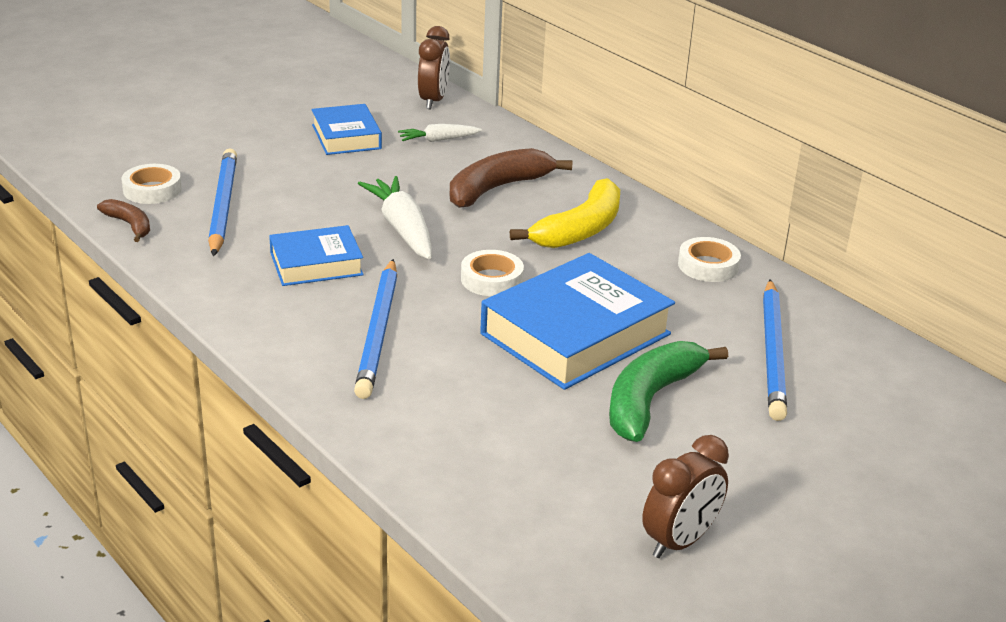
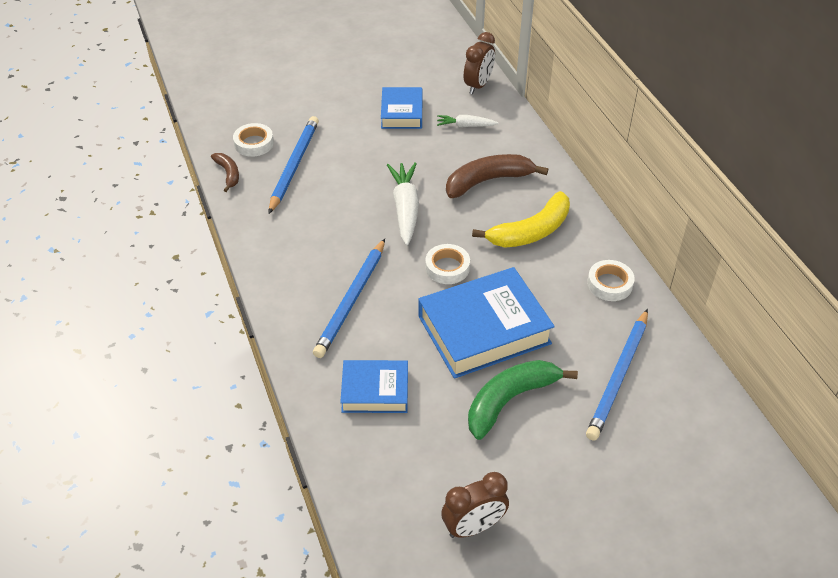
camera: 20 degrees right, 15 degrees up
blue book [269,225,364,286] -> blue book moved to [340,360,408,413]

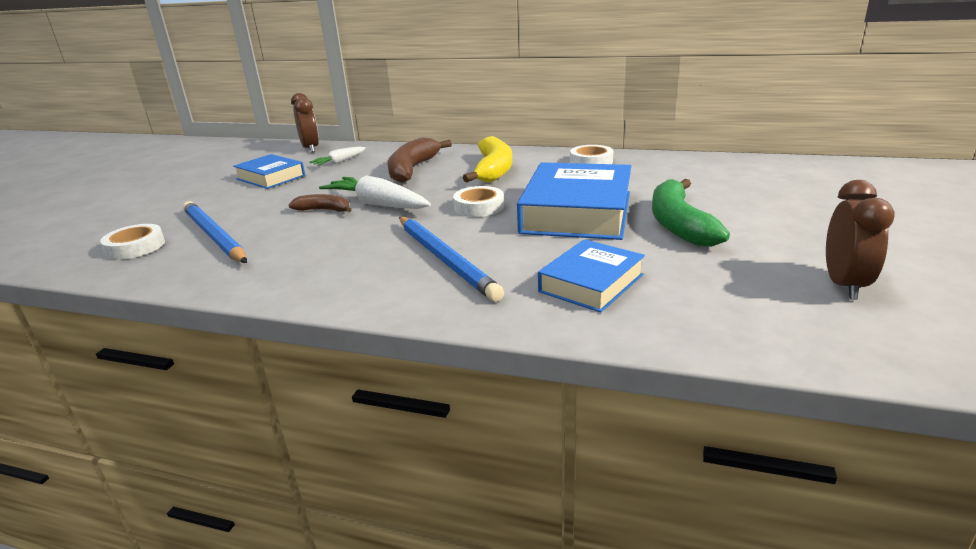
camera: 50 degrees left, 20 degrees down
brown banana [211,153,239,192] -> brown banana moved to [289,194,352,212]
blue pencil [586,309,648,441] -> none

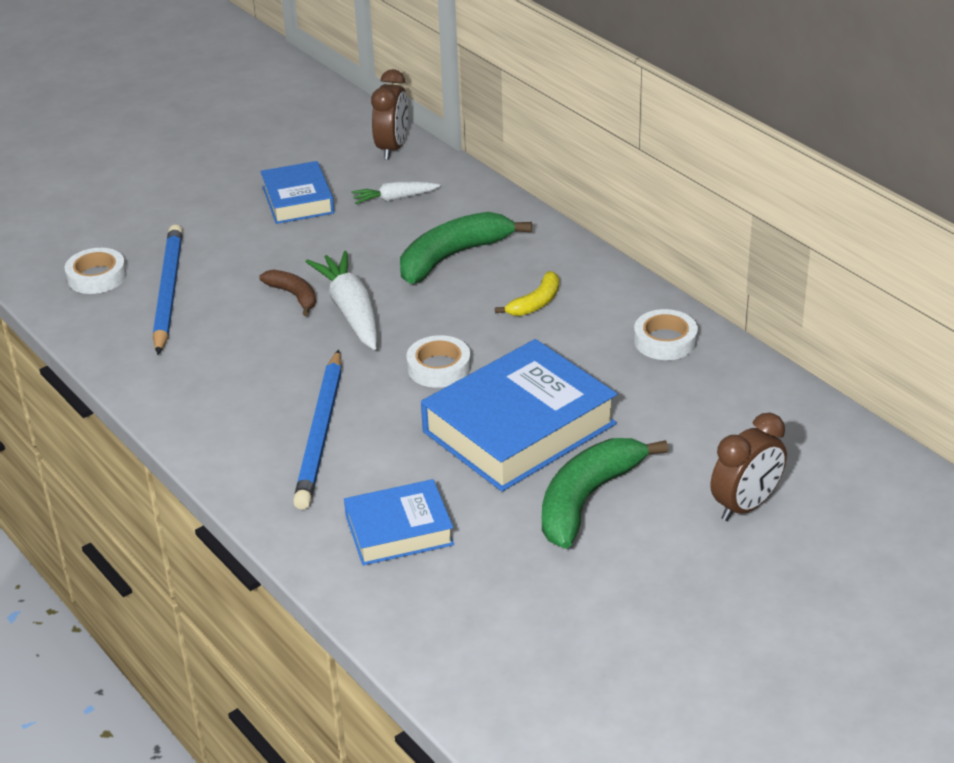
camera: 35 degrees right, 10 degrees up
brown banana [388,137,452,183] -> green banana [400,212,532,284]
yellow banana [463,136,512,182] -> yellow banana [495,271,559,316], size x0.54
brown clock [826,180,895,300] -> brown clock moved to [711,412,787,521]

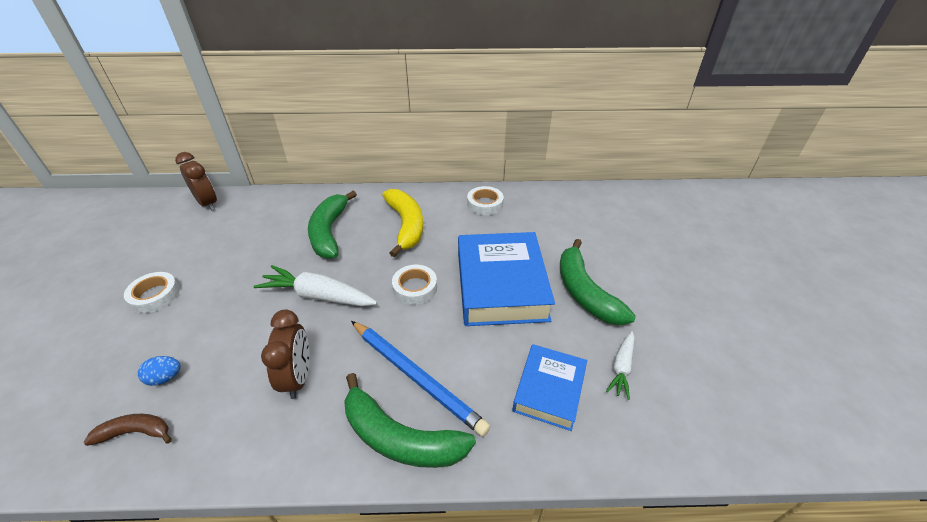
camera: 55 degrees left, 5 degrees up
white tape [65,248,127,294] -> white tape moved to [124,272,180,313]
blue pencil [153,224,183,355] -> blue egg [138,356,180,386]
brown banana [259,269,316,316] -> brown banana moved to [84,414,172,446]
blue book [260,161,334,224] -> none
white carrot [351,181,440,204] -> white carrot moved to [606,331,635,400]
yellow banana [495,271,559,316] -> yellow banana [382,189,423,257], size x1.85
brown clock [711,412,787,521] -> brown clock moved to [261,310,310,399]
none -> green banana [344,373,476,468]

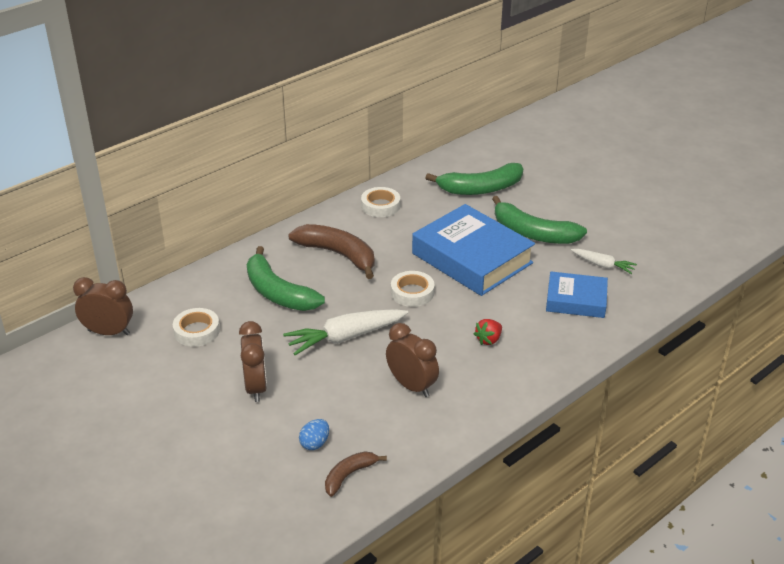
camera: 40 degrees left, 5 degrees down
white tape [124,272,180,313] -> white tape moved to [173,308,220,347]
green banana [344,373,476,468] -> green banana moved to [425,163,523,195]
blue pencil [351,321,490,437] -> red strawberry [474,319,502,345]
yellow banana [382,189,423,257] -> brown banana [288,224,375,279]
blue book [512,344,587,431] -> blue book turned 60 degrees counterclockwise [546,272,608,318]
white carrot [606,331,635,400] -> white carrot turned 45 degrees counterclockwise [571,249,637,274]
none -> brown clock [239,321,267,402]

